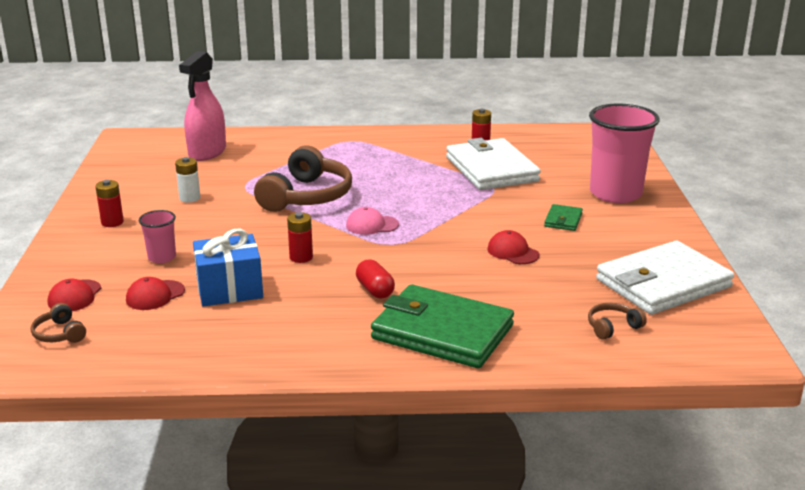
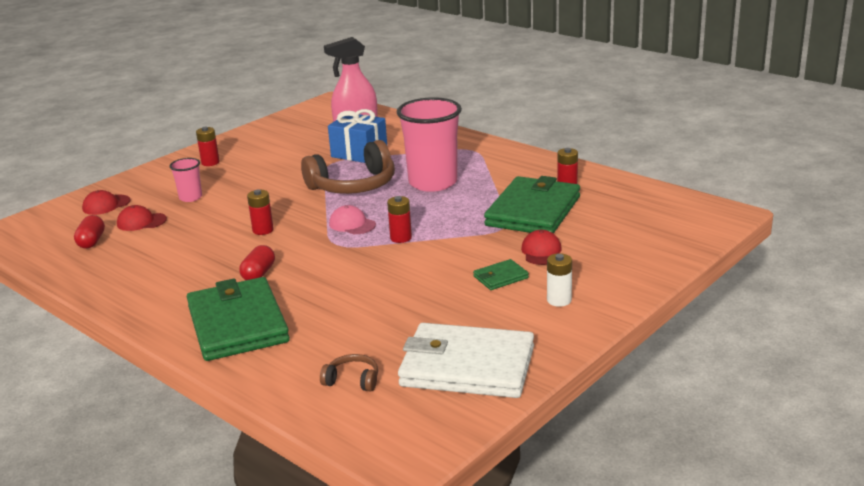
camera: 45 degrees right, 0 degrees up
brown headphones [30,303,86,343] -> none
white battery [175,157,200,203] -> white battery moved to [547,253,572,307]
blue gift [193,229,263,306] -> blue gift moved to [328,109,387,163]
white wallet [446,138,541,190] -> green wallet [484,176,580,233]
red cap [487,230,539,264] -> red cap moved to [521,230,562,265]
pink cup [589,104,660,203] -> pink cup moved to [397,97,462,192]
none -> red capsule [74,215,105,249]
none -> red battery [387,196,412,243]

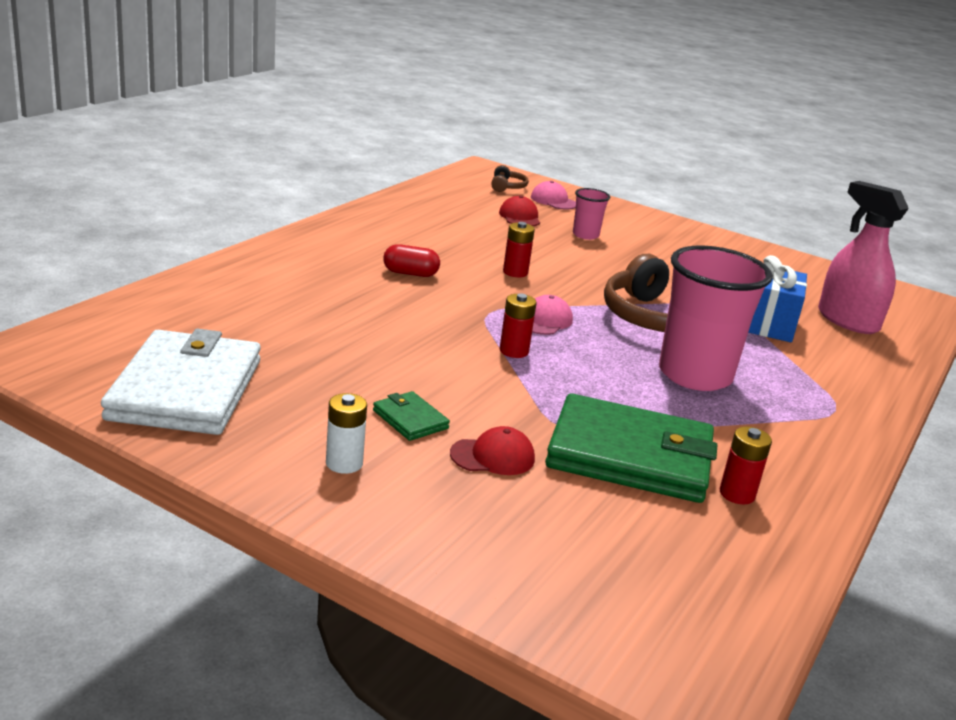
camera: 75 degrees right, 0 degrees up
red capsule [74,215,105,249] -> none
red cap [82,190,131,215] -> pink cap [531,181,576,210]
green wallet [187,277,290,361] -> none
red battery [196,127,220,166] -> none
brown headphones [320,354,378,391] -> brown headphones moved to [491,165,529,192]

